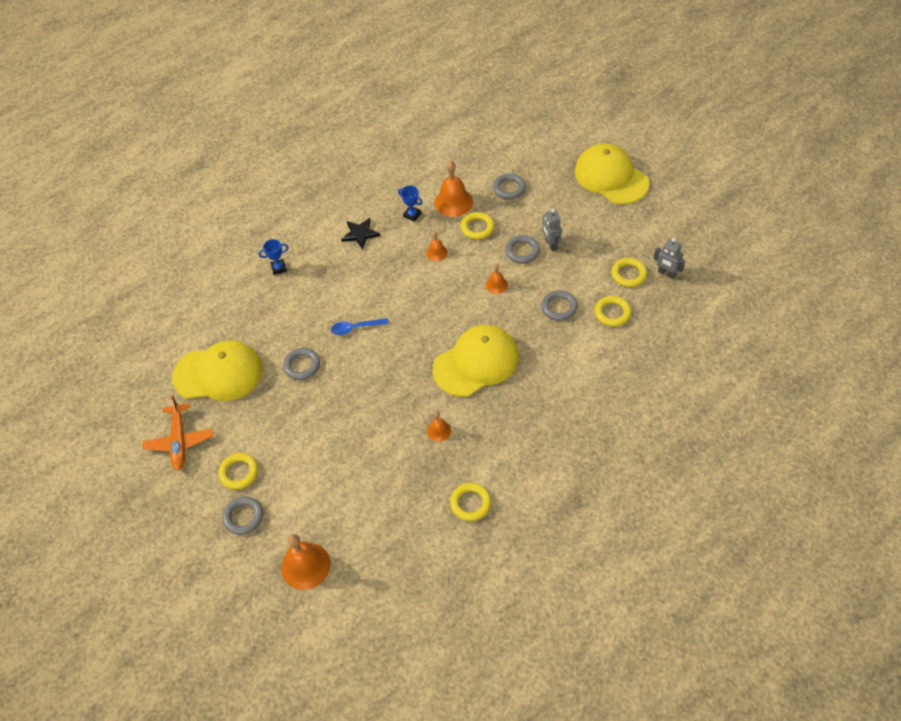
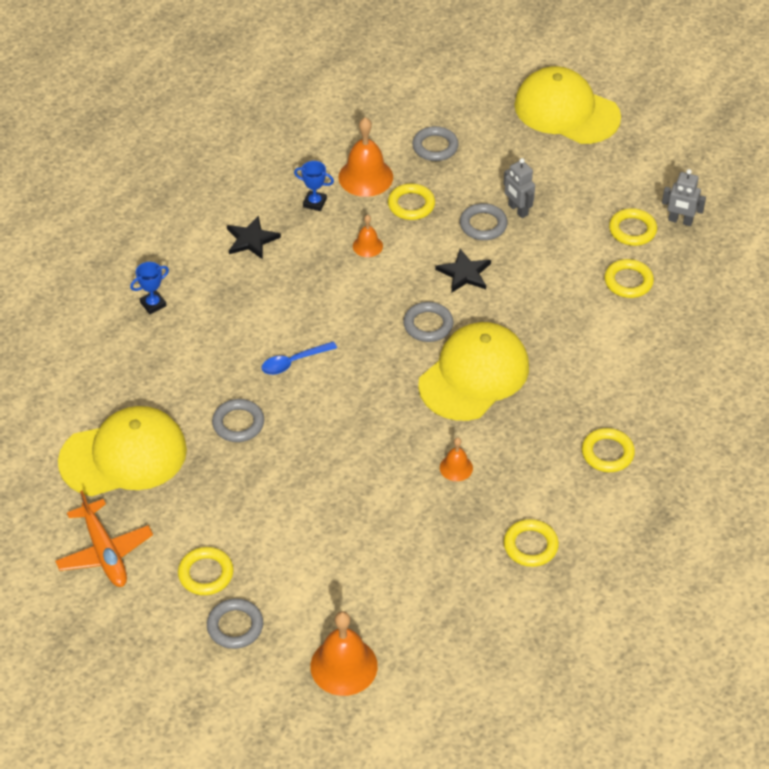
camera: 20 degrees left, 5 degrees down
orange bell [486,264,508,294] -> black star [435,249,491,293]
grey ring [541,290,578,321] -> grey ring moved to [403,302,453,342]
none -> yellow ring [582,428,635,472]

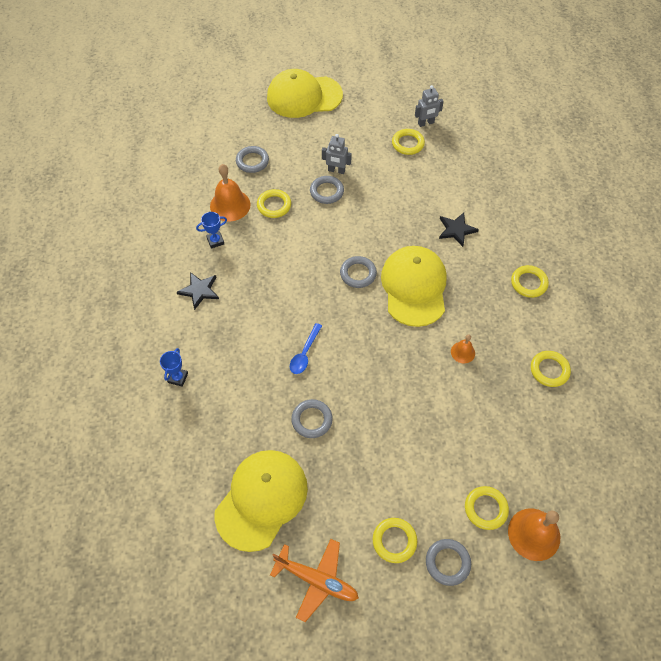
camera: 40 degrees left, 10 degrees up
orange bell [353,215,383,257] -> none
black star [435,249,491,293] -> black star moved to [439,213,479,247]
yellow ring [604,259,654,298] -> yellow ring moved to [465,486,509,530]

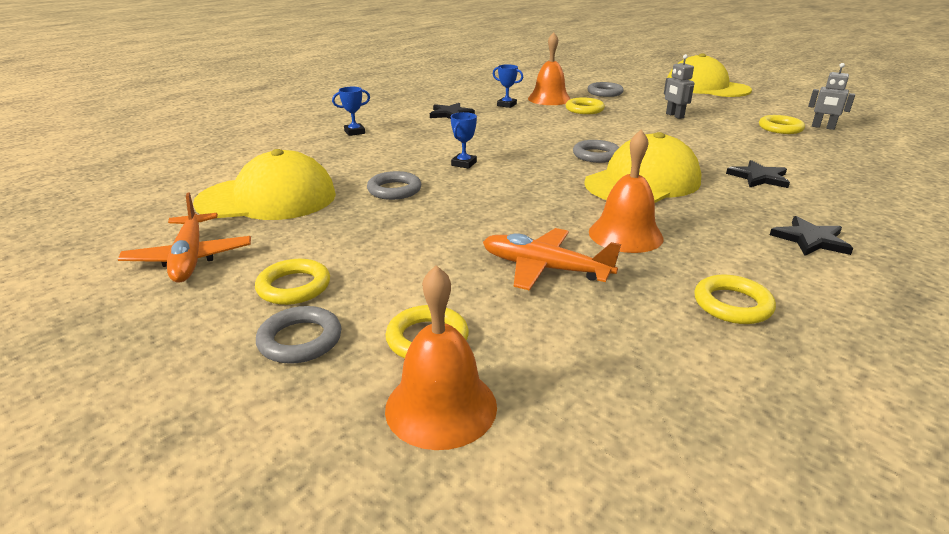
camera: 50 degrees right, 30 degrees down
blue spoon [290,323,322,374] -> blue trophy [451,112,477,169]
grey ring [310,176,344,204] -> none
orange bell [451,334,475,364] -> orange bell [589,130,663,253], size x1.86
yellow ring [511,265,549,298] -> black star [770,216,853,256]
none -> orange plane [483,228,621,291]

